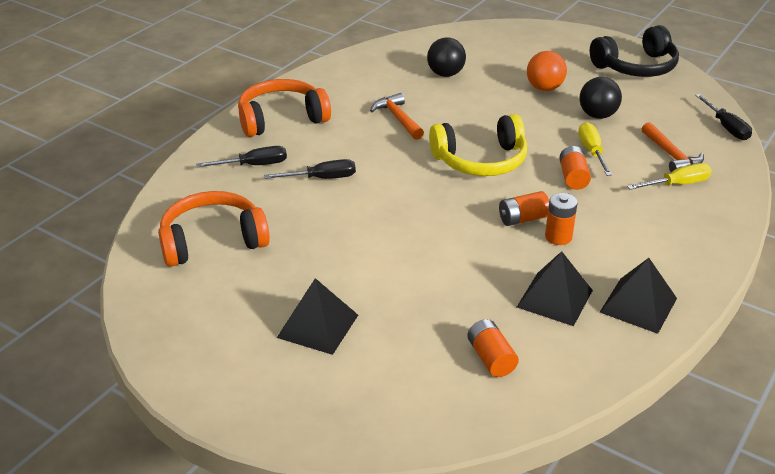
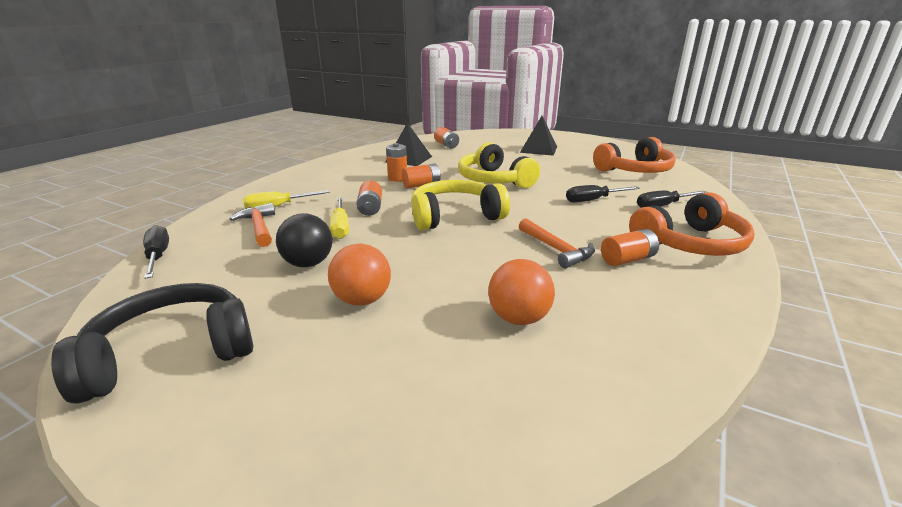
camera: 175 degrees right, 10 degrees down
black ball [427,37,466,77] -> orange ball [488,259,555,325]
black pyramid [600,258,677,334] -> none
none -> yellow headphones [458,142,540,188]
none -> orange battery [601,229,659,266]

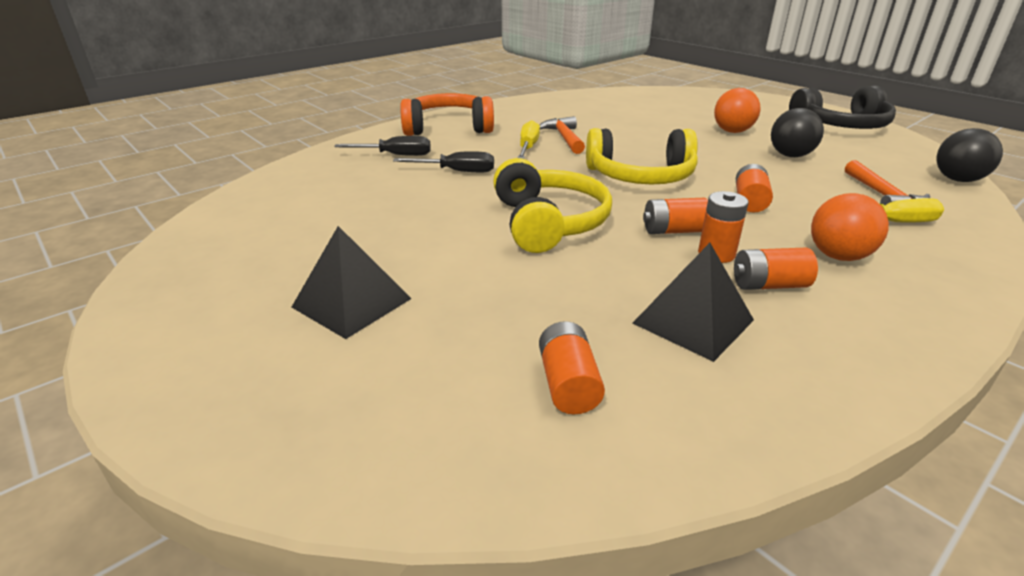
camera: 160 degrees left, 5 degrees up
black screwdriver [143,225,169,279] -> black ball [937,128,1003,182]
yellow screwdriver [329,197,349,239] -> yellow screwdriver moved to [518,120,540,159]
orange ball [488,259,555,325] -> orange ball moved to [811,193,889,261]
orange headphones [593,137,676,173] -> none
orange battery [601,229,659,266] -> orange battery moved to [734,248,818,290]

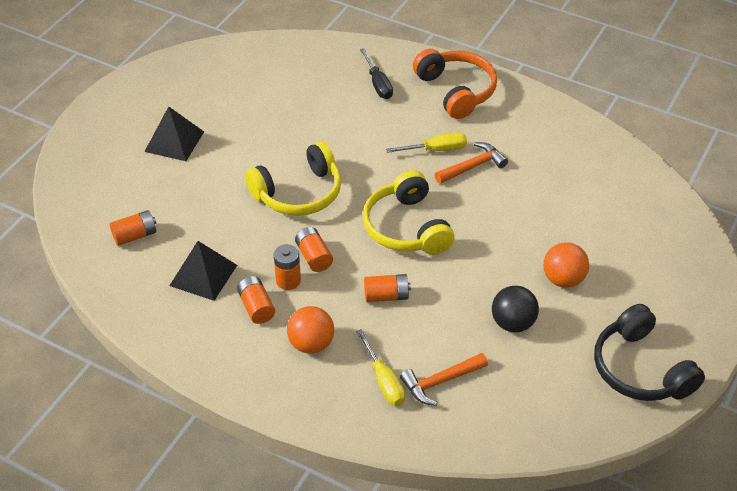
camera: 70 degrees right, 15 degrees up
black screwdriver [393,151,494,172] -> none
black ball [937,128,1003,182] -> none

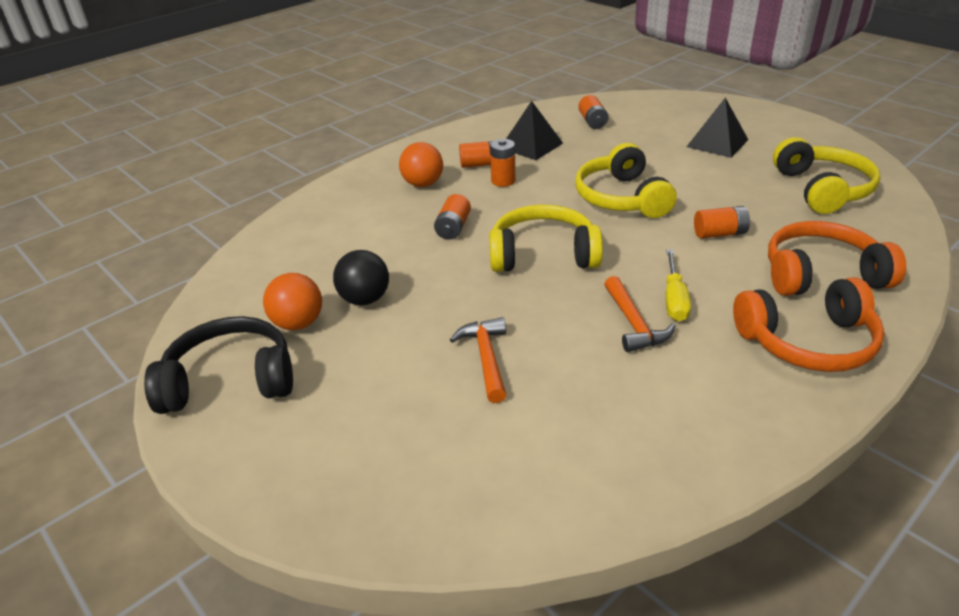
camera: 110 degrees right, 10 degrees down
orange battery [295,227,333,272] -> orange battery moved to [694,206,750,238]
yellow screwdriver [356,329,405,406] -> none
black screwdriver [360,48,393,99] -> orange headphones [768,221,906,296]
orange hammer [400,353,488,406] -> orange hammer moved to [450,317,506,403]
orange ball [543,242,589,288] -> orange ball moved to [263,273,322,330]
none -> yellow headphones [773,137,881,214]

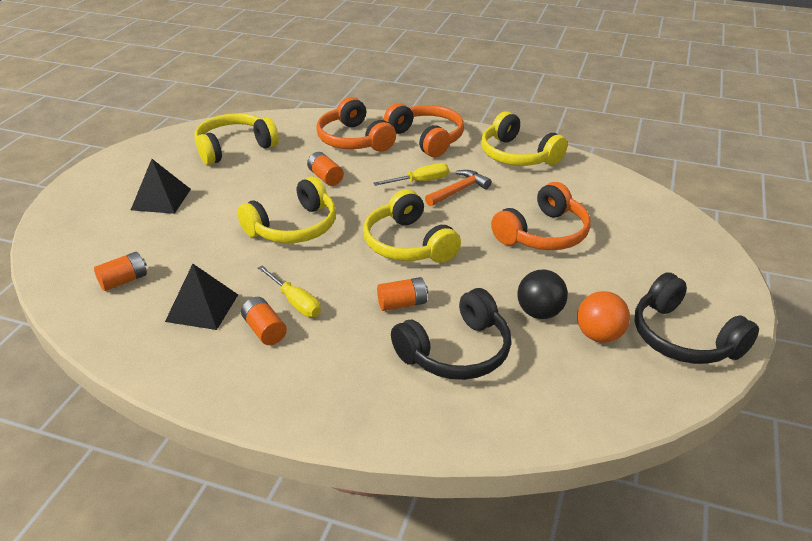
camera: 120 degrees left, 0 degrees up
orange ball [399,142,443,187] -> none
orange hammer [450,317,506,403] -> orange headphones [491,182,591,250]
orange battery [490,139,515,187] -> yellow screwdriver [258,265,321,317]
none -> black headphones [391,288,511,380]
none -> yellow headphones [481,111,568,166]

